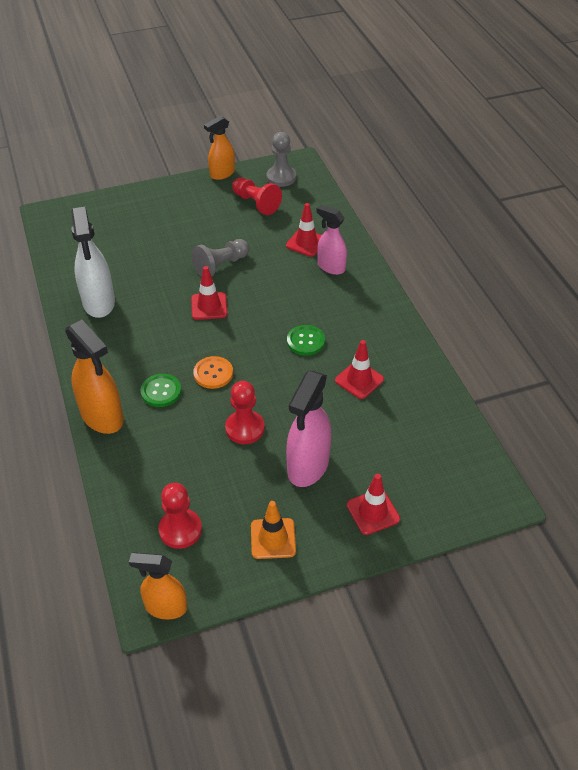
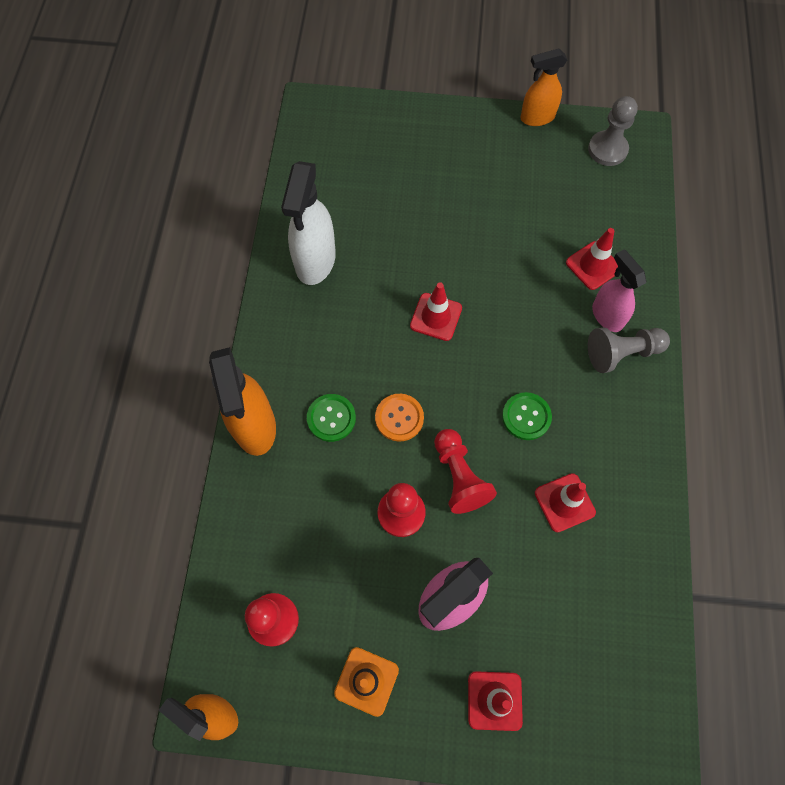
camera: 25 degrees right, 20 degrees up
grey pawn [192,239,249,277] -> grey pawn moved to [588,327,670,373]
red pawn [232,178,282,215] -> red pawn moved to [434,429,497,514]

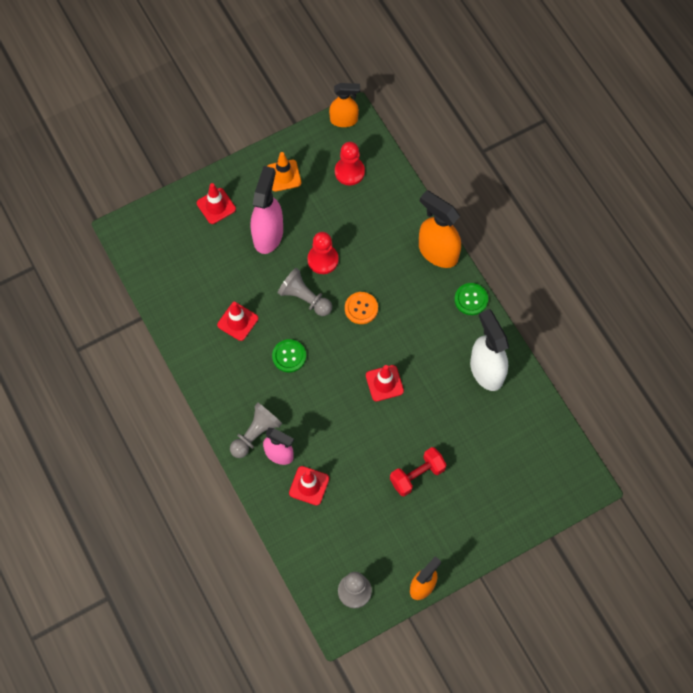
camera: 145 degrees right, 0 degrees up
green button [307,394,356,442] -> green button moved to [454,283,488,315]
red pawn [434,429,497,514] -> grey pawn [278,268,332,316]
none -> red dumbbell [390,447,447,496]

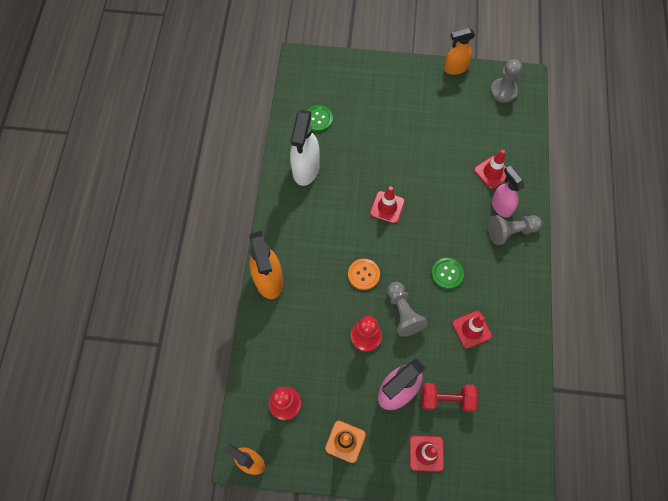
camera: 145 degrees left, 0 degrees up
red dumbbell [390,447,447,496] -> red dumbbell moved to [421,383,478,412]
green button [454,283,488,315] -> green button moved to [306,105,333,132]

